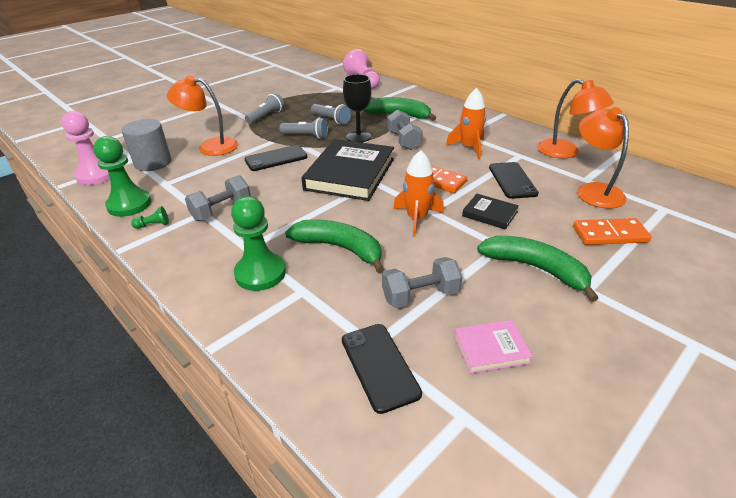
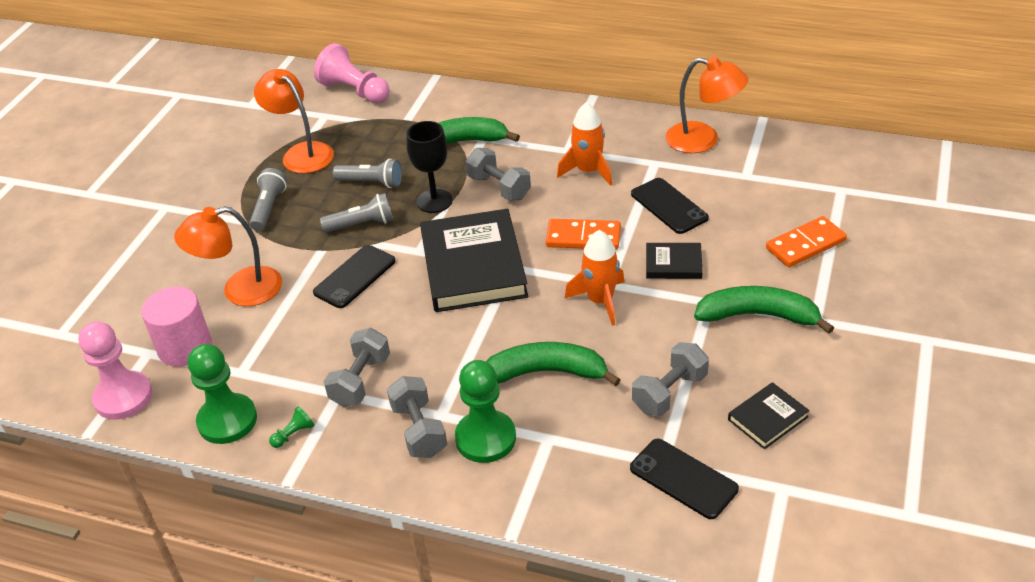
camera: 25 degrees left, 5 degrees up
grey cylinder [122,119,171,171] -> pink cylinder [141,287,212,367]
pink book [454,320,533,374] -> black book [728,382,810,449]
orange lamp [577,107,629,209] -> orange lamp moved to [254,69,334,173]
none -> grey dumbbell [387,376,447,458]

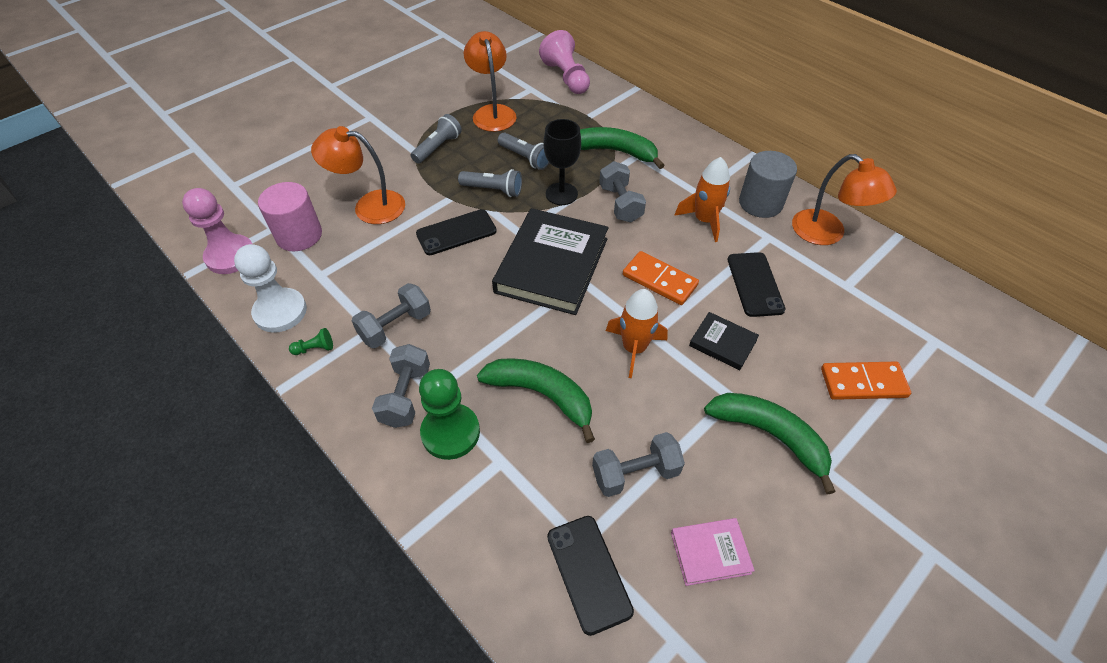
camera: 25 degrees right, 10 degrees up
green pawn [187,344,257,444] -> white pawn [234,244,307,333]
black book [728,382,810,449] -> pink book [671,518,755,586]
none -> grey cylinder [739,151,797,218]

